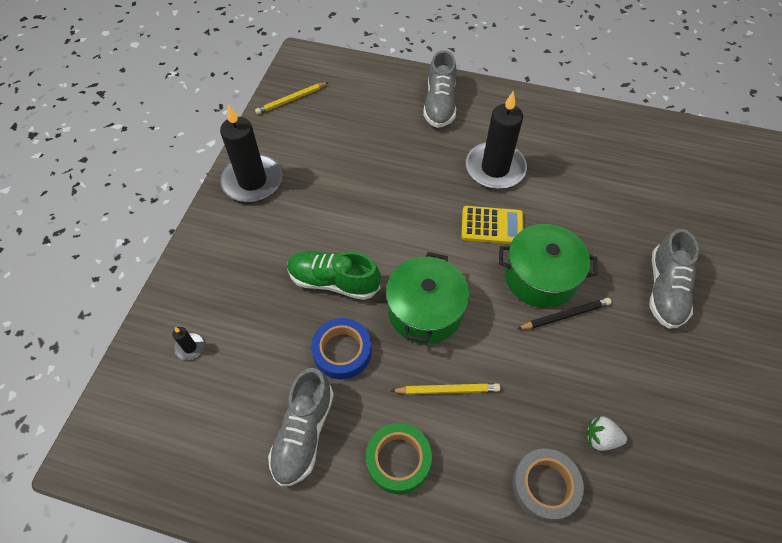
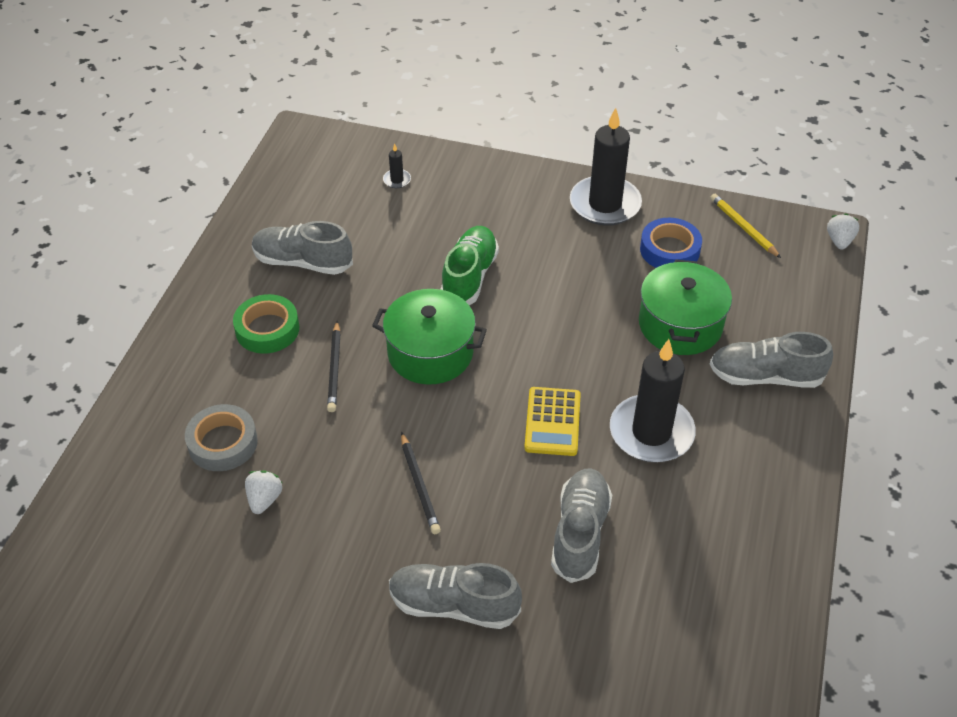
camera: 90 degrees right, 10 degrees down
blue tape [311,318,372,379] -> blue tape moved to [640,218,702,268]
yellow pencil [390,383,500,395] -> black pencil [327,321,341,412]
green pot [499,224,598,308] -> green pot moved to [639,259,732,355]
none -> grey shoe [551,468,612,583]
none -> white strawberry [827,213,859,249]

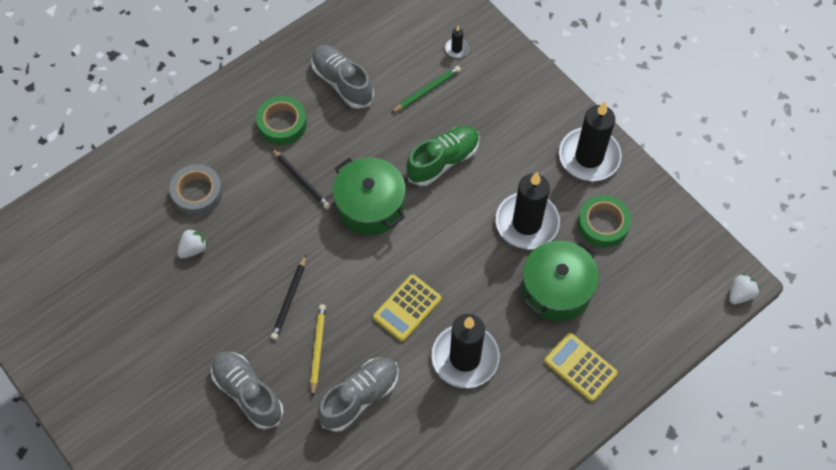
camera: 35 degrees right, 15 degrees up
black pencil [327,321,341,412] -> black pencil turned 75 degrees counterclockwise [271,148,331,210]
blue tape [640,218,702,268] -> green tape [578,195,631,248]
yellow pencil [710,194,781,258] -> yellow pencil moved to [310,304,326,397]
grey shoe [710,332,833,388] -> yellow calculator [544,333,618,402]
none -> green pencil [391,66,461,113]
none -> black candle [496,172,560,249]

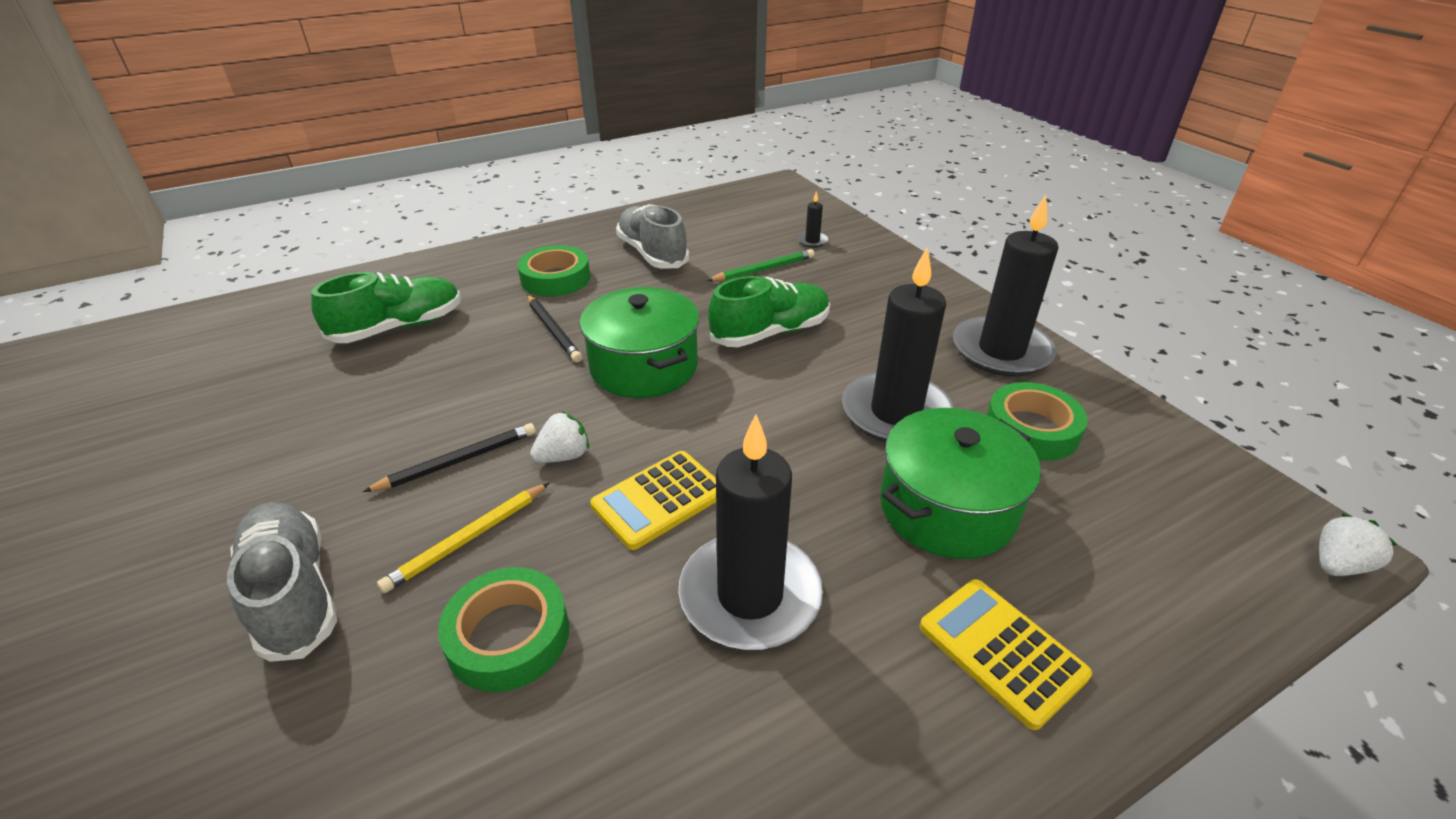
camera: 10 degrees right, 25 degrees down
grey tape [169,164,223,216] -> green shoe [311,272,461,343]
white strawberry [177,228,208,259] -> white strawberry moved to [530,411,589,463]
black pencil [271,255,306,340] -> black pencil turned 150 degrees counterclockwise [363,423,536,492]
yellow pencil [310,304,326,397] -> yellow pencil turned 150 degrees counterclockwise [377,482,550,593]
grey shoe [318,358,399,432] -> green tape [438,567,569,692]

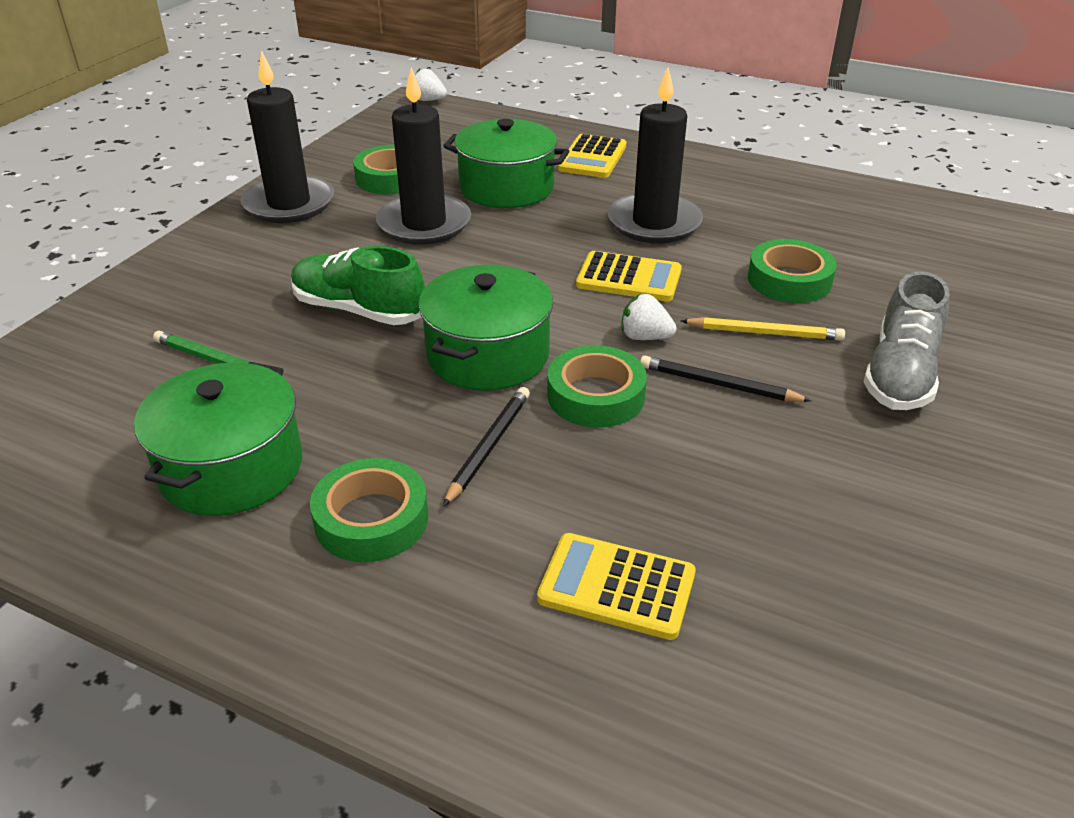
camera: 125 degrees left, 0 degrees up
green shoe [311,272,461,343] -> yellow calculator [537,533,696,640]
grey shoe [616,204,689,269] -> green pot [134,362,302,516]
black candle [797,191,829,248] -> none
none -> green tape [547,345,647,428]

